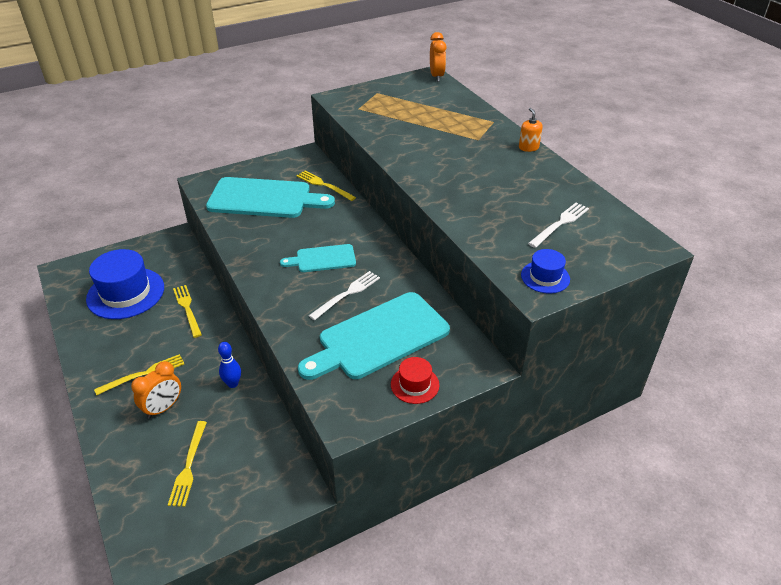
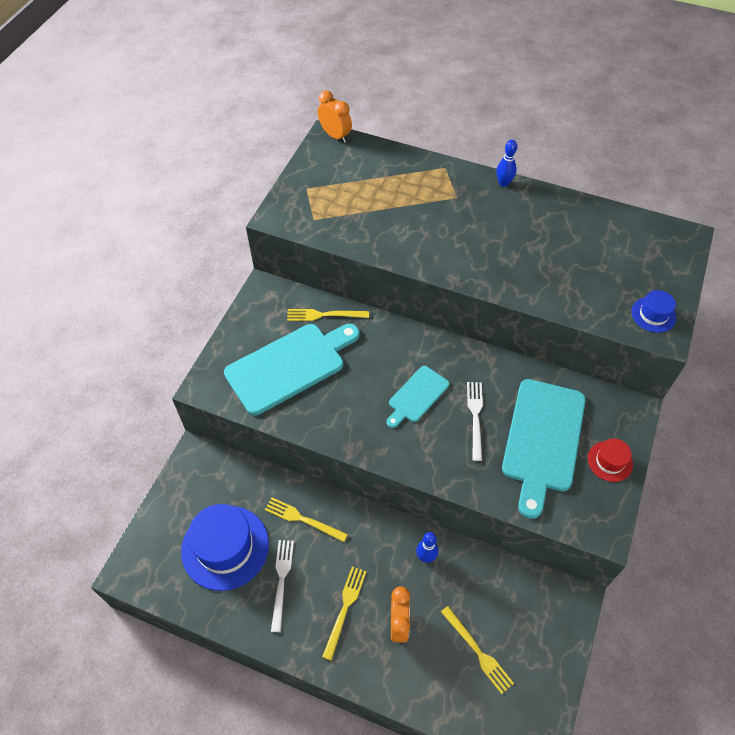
camera: 40 degrees left, 15 degrees up
orange soap dispenser [519,108,543,152] -> blue bowling pin [496,140,517,187]
white fork [528,202,589,248] -> white fork moved to [271,540,294,632]

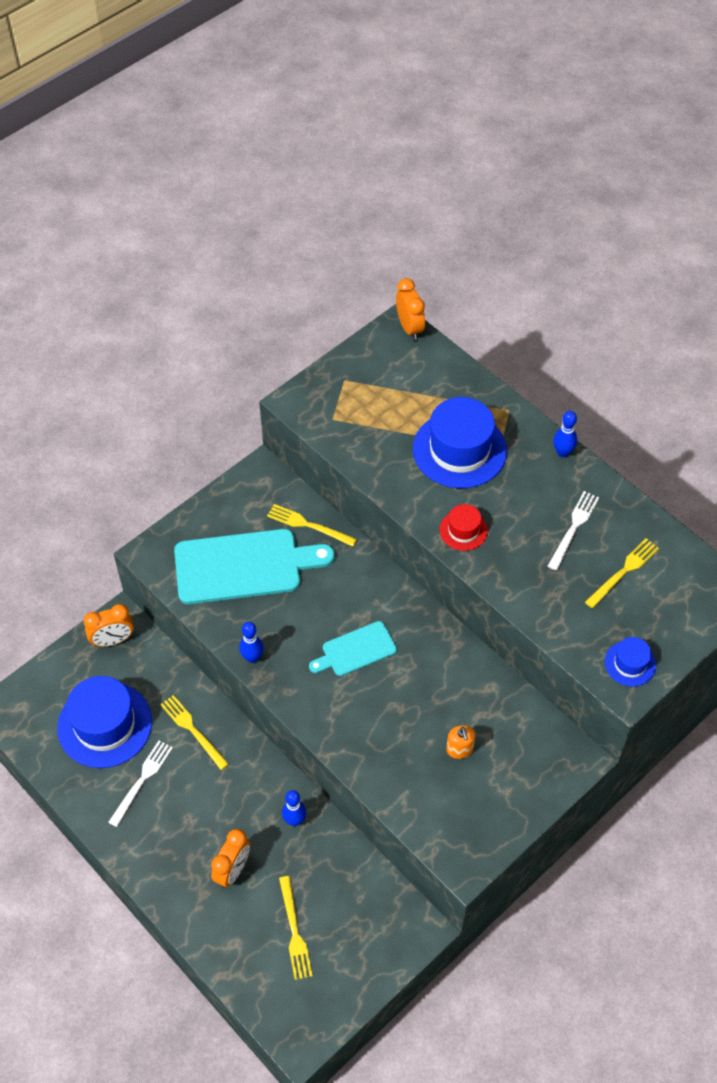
camera: 25 degrees right, 0 degrees up
yellow fork [322,567,366,661] -> yellow fork moved to [585,538,660,609]
white fork [467,382,483,461] -> white fork moved to [548,491,599,570]
turquoise cutting board [502,379,586,519] -> orange soap dispenser [446,725,475,759]
red hat [588,438,633,482] -> red hat moved to [439,504,488,551]
none -> orange clock [83,604,134,647]
none -> blue bowling pin [239,622,264,663]
none -> blue hat [413,397,507,488]

